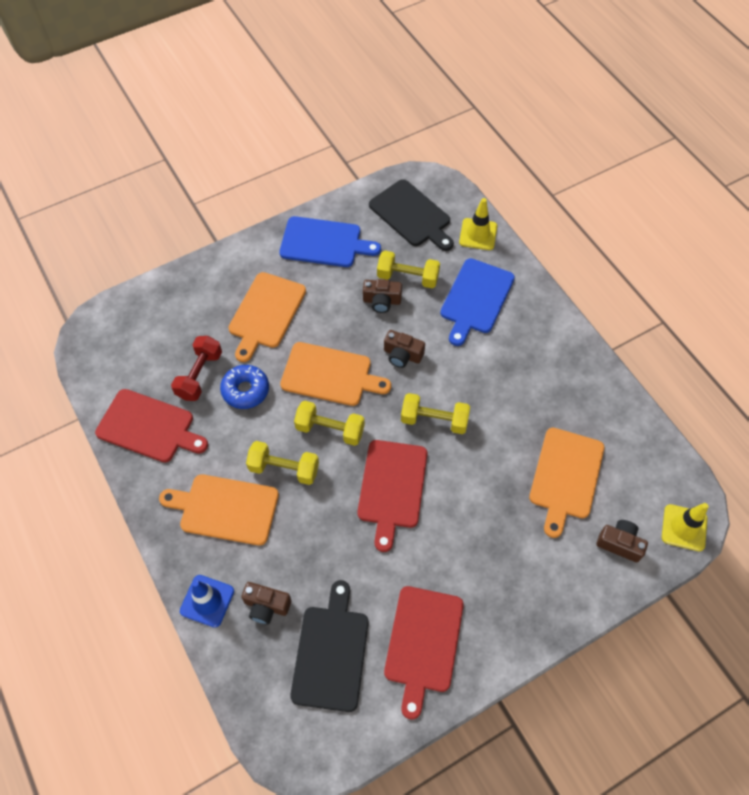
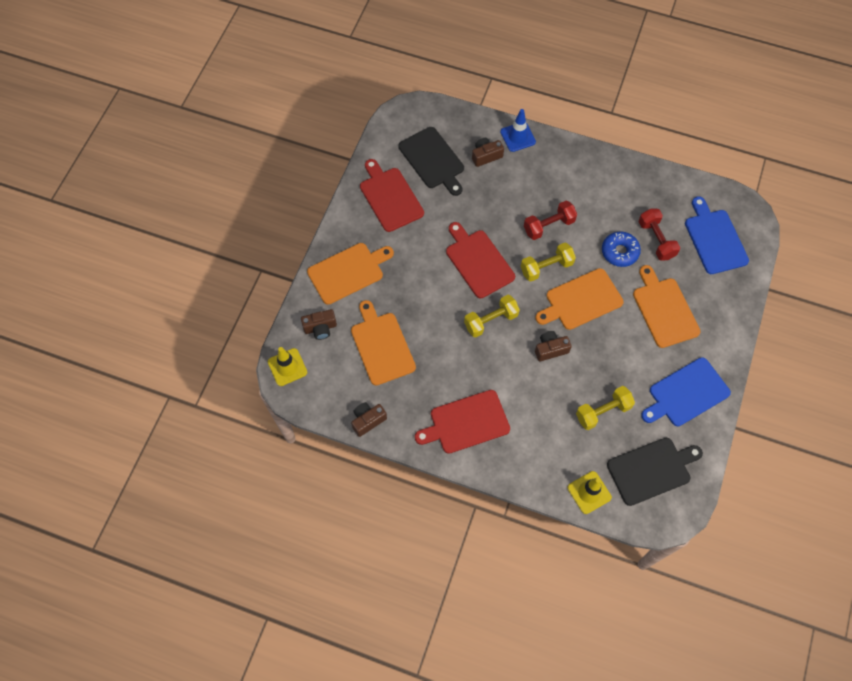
camera: 140 degrees right, 5 degrees up
red cutting board [95,389,208,462] -> red cutting board moved to [415,390,510,454]
orange cutting board [159,474,279,546] -> orange cutting board moved to [307,243,394,305]
yellow dumbbell [246,441,319,485] -> red dumbbell [524,201,577,240]
brown camera [363,279,402,313] -> brown camera moved to [351,402,387,437]
black cutting board [369,179,454,251] -> black cutting board turned 150 degrees clockwise [607,438,703,506]
blue cutting board [440,258,515,346] -> blue cutting board moved to [685,196,749,274]

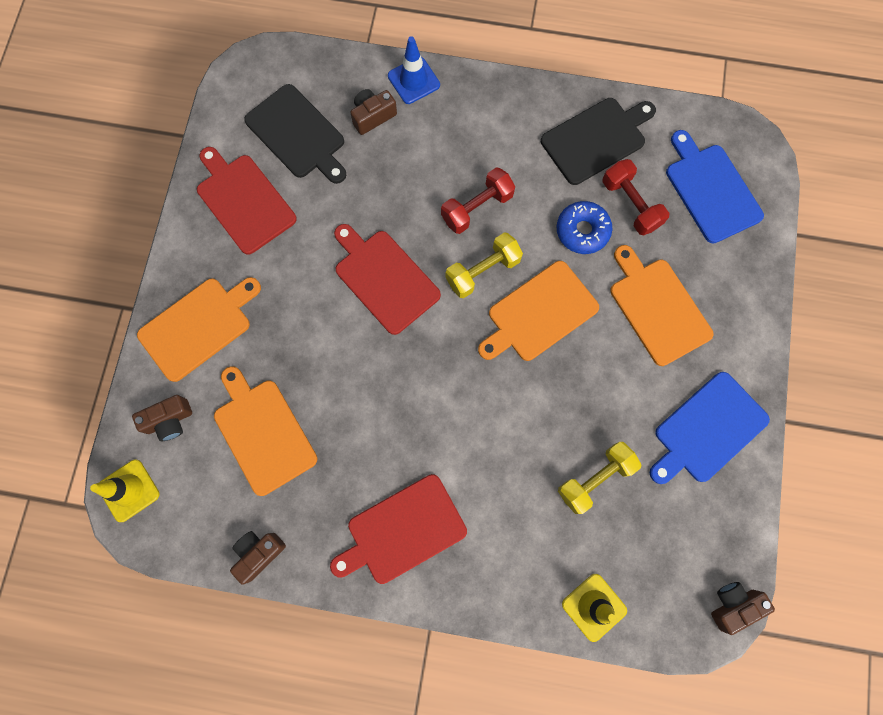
camera: 10 degrees left, 10 degrees up
yellow dumbbell [464,295,520,337] -> none
brown camera [535,331,572,362] -> brown camera moved to [711,582,775,635]
black cutting board [607,438,703,506] -> black cutting board moved to [541,98,656,185]

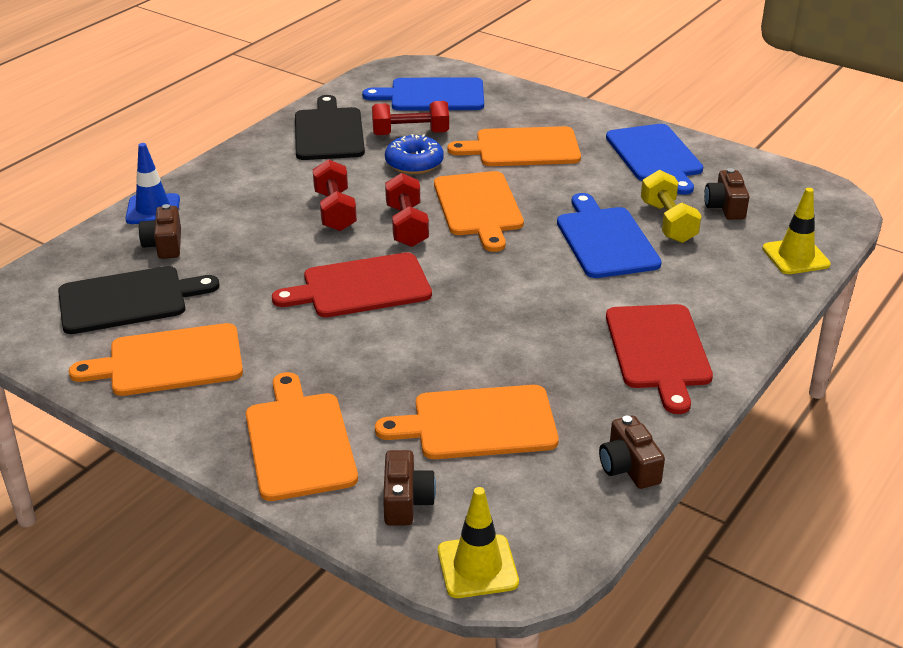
camera: 65 degrees left, 40 degrees down
red cutting board [197,147,297,255] -> orange cutting board [69,323,243,396]
yellow dumbbell [446,232,523,298] -> red dumbbell [385,173,429,247]
brown camera [711,582,775,635] -> brown camera moved to [704,168,749,220]
none -> blue cutting board [557,193,662,278]

